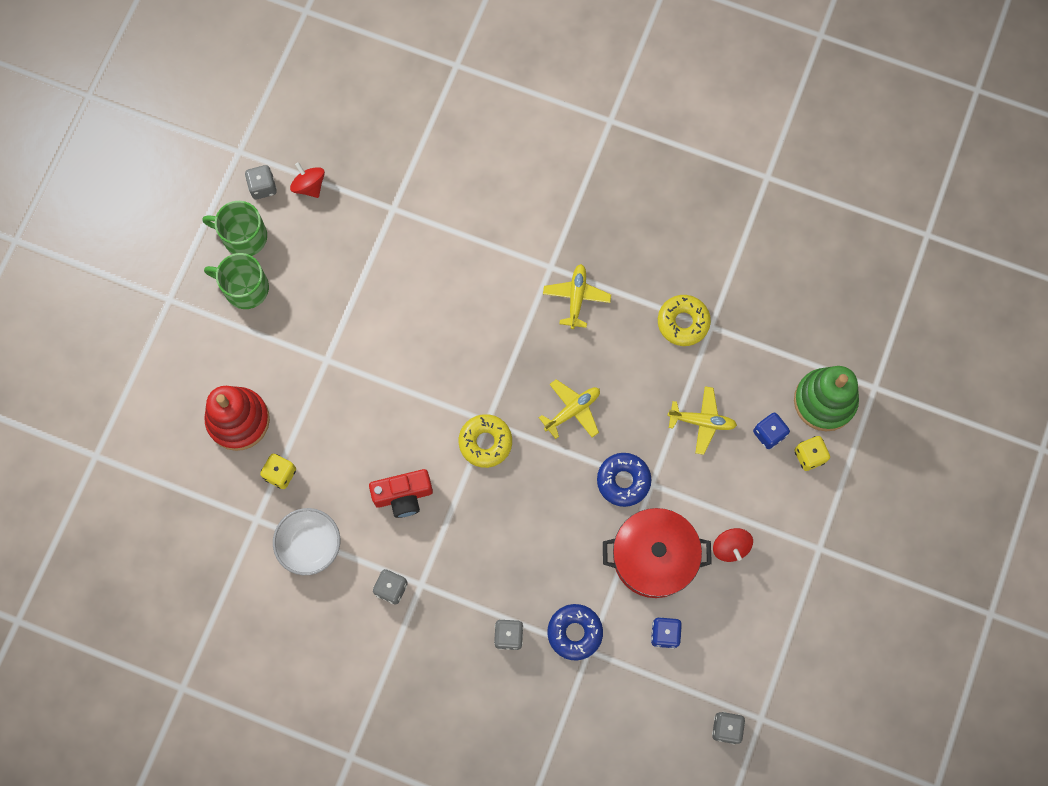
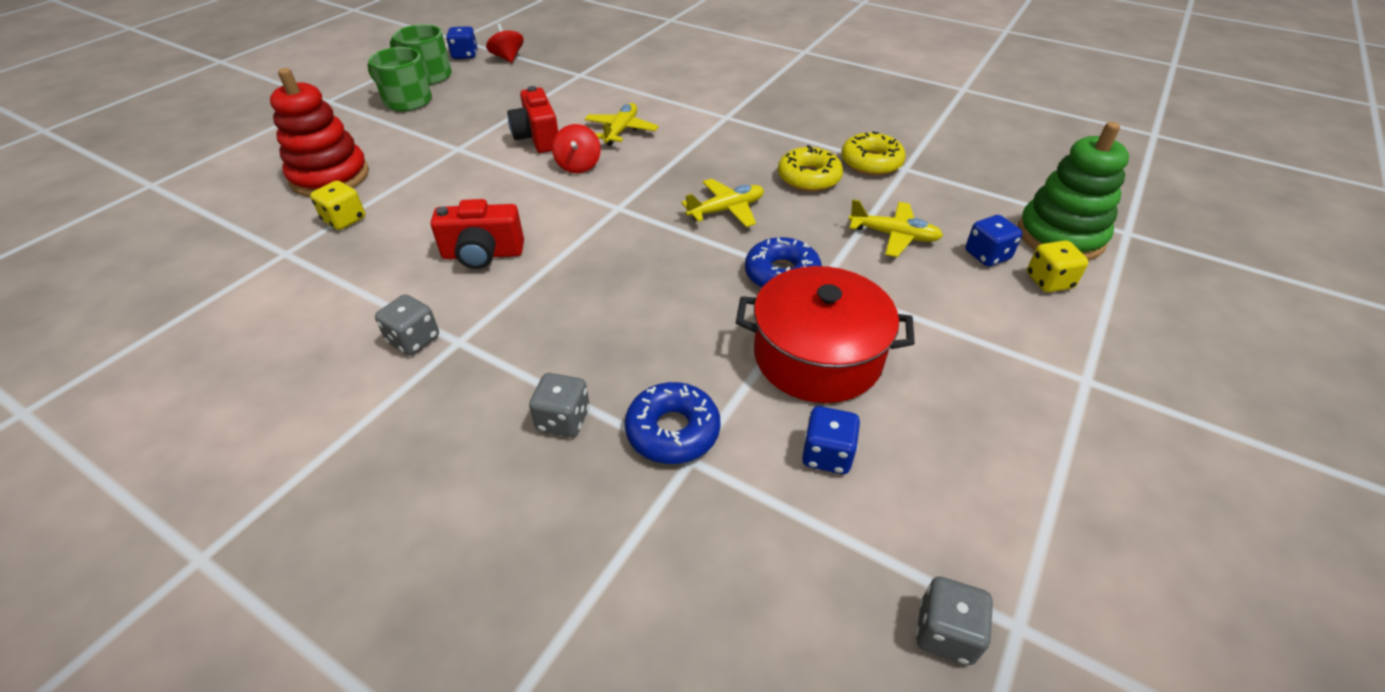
camera: 10 degrees right, 30 degrees down
grey dice [245,165,277,199] -> blue dice [446,26,477,59]
white bowl [273,508,340,575] -> none
yellow donut [459,414,512,468] -> yellow donut moved to [778,145,843,192]
yellow plane [543,264,611,329] -> yellow plane moved to [585,103,659,146]
red spinning top [713,528,753,562] -> red spinning top moved to [552,124,601,173]
none -> red camera [507,86,558,153]

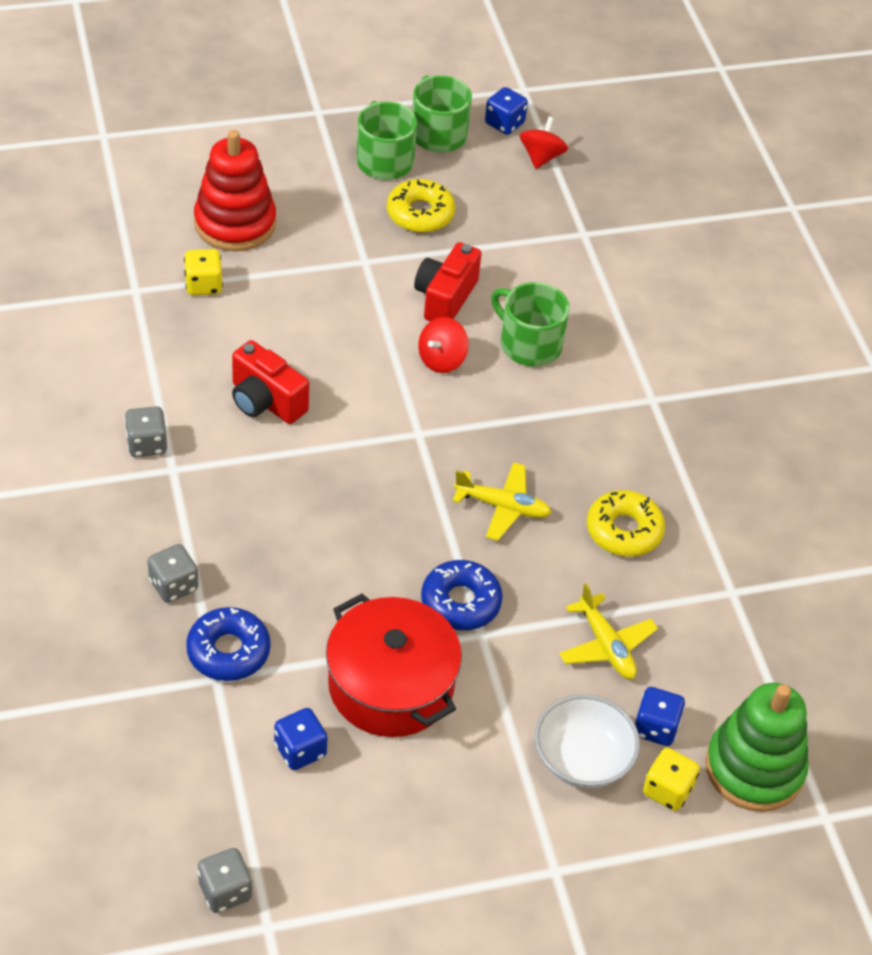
camera: 40 degrees right, 5 degrees up
yellow plane [585,103,659,146] -> green mug [491,282,570,366]
yellow donut [841,131,906,175] -> yellow donut moved to [387,179,455,233]
none -> white bowl [535,694,640,789]

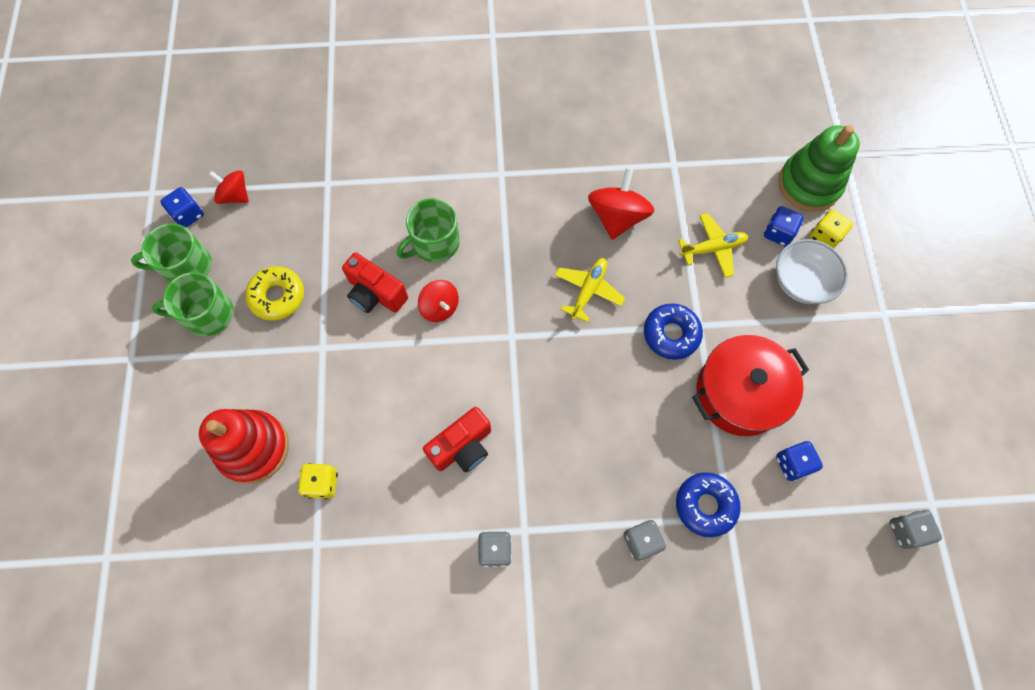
camera: 75 degrees left, 20 degrees up
yellow donut [587,490,665,557] -> red spinning top [588,168,654,240]

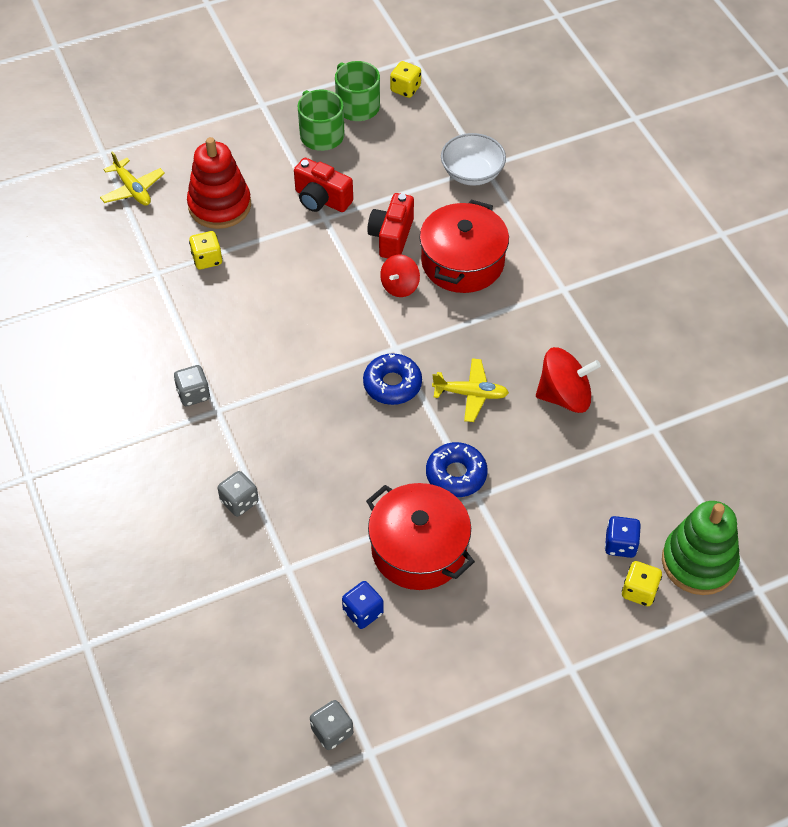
camera: 70 degrees right, 15 degrees down
blue dice [160,187,204,228] -> yellow dice [390,61,421,98]
red spinning top [209,170,249,204] -> none
yellow donut [245,266,304,321] -> none
green mug [397,198,460,263] -> red pot [420,199,509,293]
red camera [423,407,491,472] -> red camera moved to [294,158,353,212]
blue donut [676,472,741,537] -> blue donut moved to [363,353,422,405]
yellow plane [678,213,748,278] -> yellow plane moved to [100,151,165,206]
white bowl [776,239,848,304] -> white bowl moved to [441,133,506,186]

